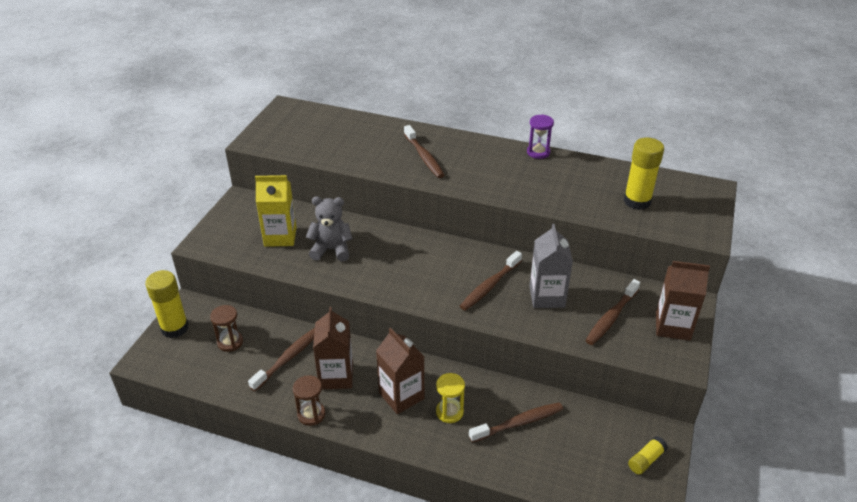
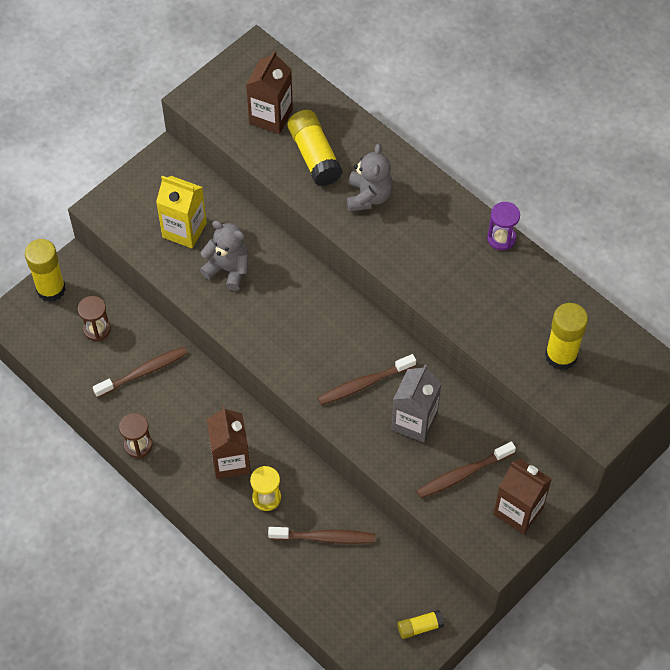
camera: 25 degrees right, 20 degrees up
brown carton [313,307,353,389] -> brown carton moved to [246,50,293,134]
brown toothbrush [404,125,445,178] -> grey teddy bear [347,144,393,212]
none -> yellow glue stick [287,110,343,186]

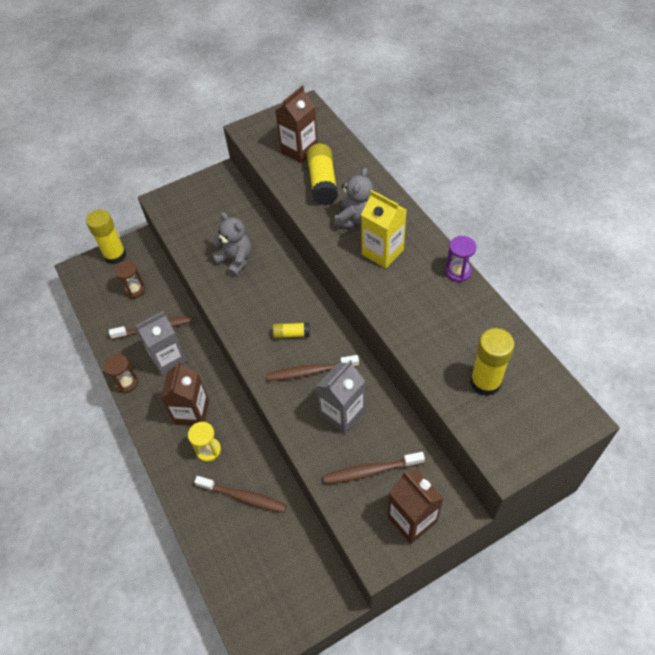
camera: 20 degrees right, 5 degrees down
yellow carton [156,176,207,248] -> yellow carton moved to [361,190,406,268]
yellow glue stick [398,610,444,639] -> yellow glue stick moved to [273,322,310,338]
none -> grey carton [136,311,187,376]

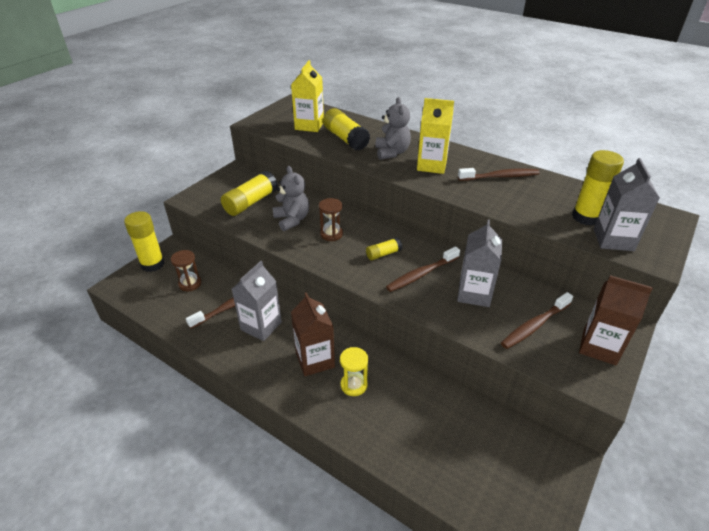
camera: 30 degrees left, 15 degrees down
brown hourglass [104,354,138,393] -> brown hourglass moved to [319,198,343,241]
brown toothbrush [194,476,287,513] -> brown toothbrush moved to [458,168,540,181]
grey teddy bear [212,212,251,277] -> grey teddy bear turned 45 degrees clockwise [272,166,309,231]
brown carton [275,85,318,163] -> yellow carton [291,60,324,132]
purple hourglass [446,236,476,282] -> none
none -> yellow glue stick [221,171,278,216]
none -> grey carton [594,158,660,251]

